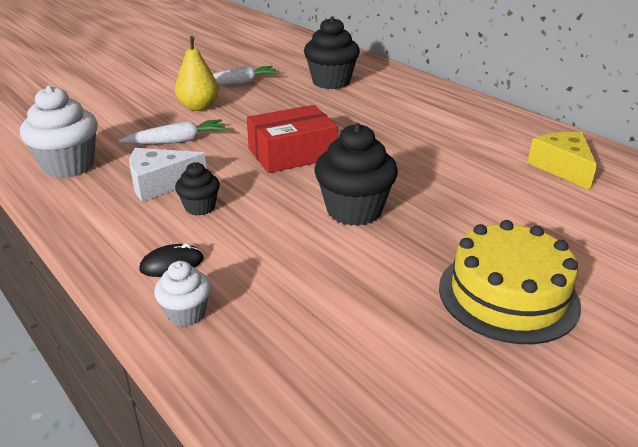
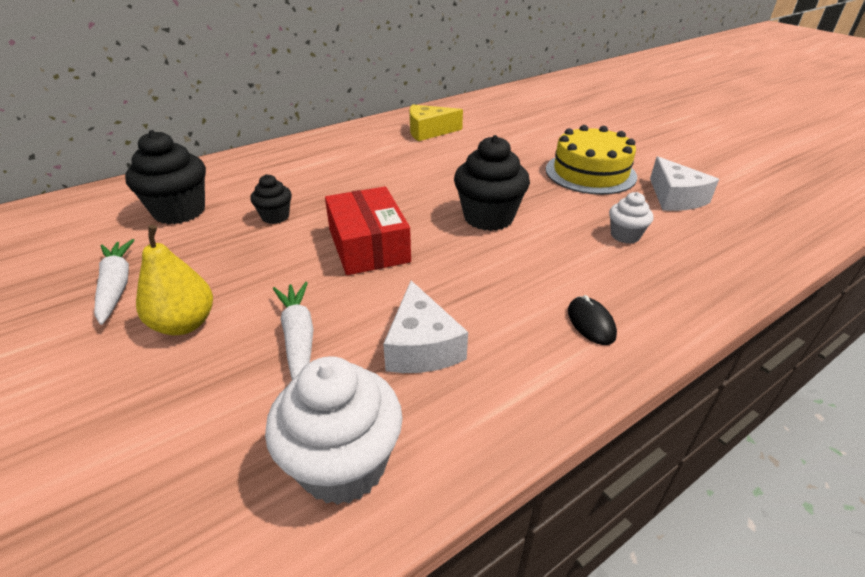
camera: 85 degrees left, 5 degrees up
white cupcake [154,261,211,326] -> white cupcake moved to [609,192,653,244]
black cupcake [175,162,220,216] -> black cupcake moved to [250,174,292,224]
none -> white cheese [650,156,719,211]

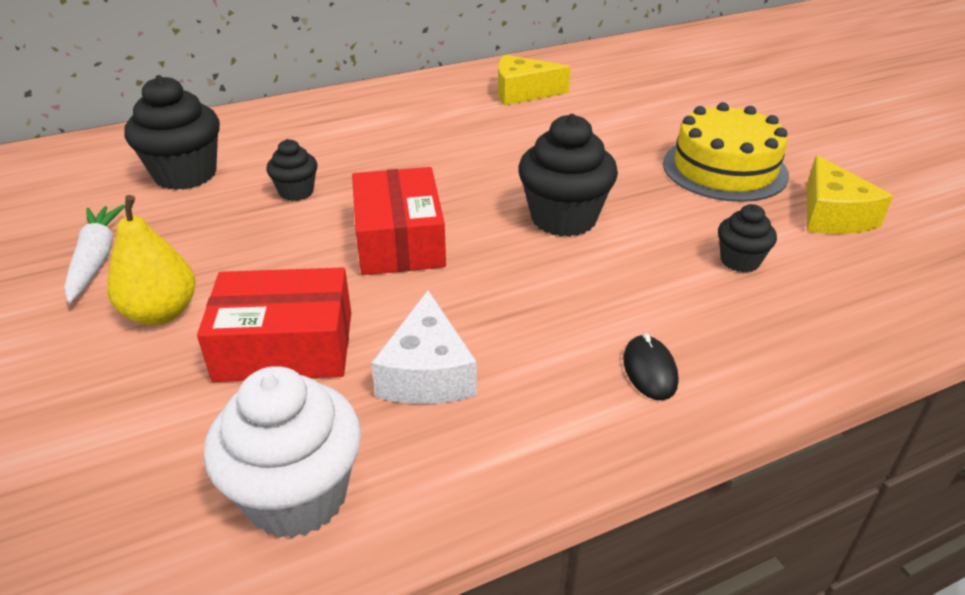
camera: 10 degrees right, 0 degrees up
white carrot [273,282,313,380] -> red box [197,267,351,382]
white cupcake [609,192,653,244] -> black cupcake [718,204,777,273]
white cheese [650,156,719,211] -> yellow cheese [807,155,893,234]

